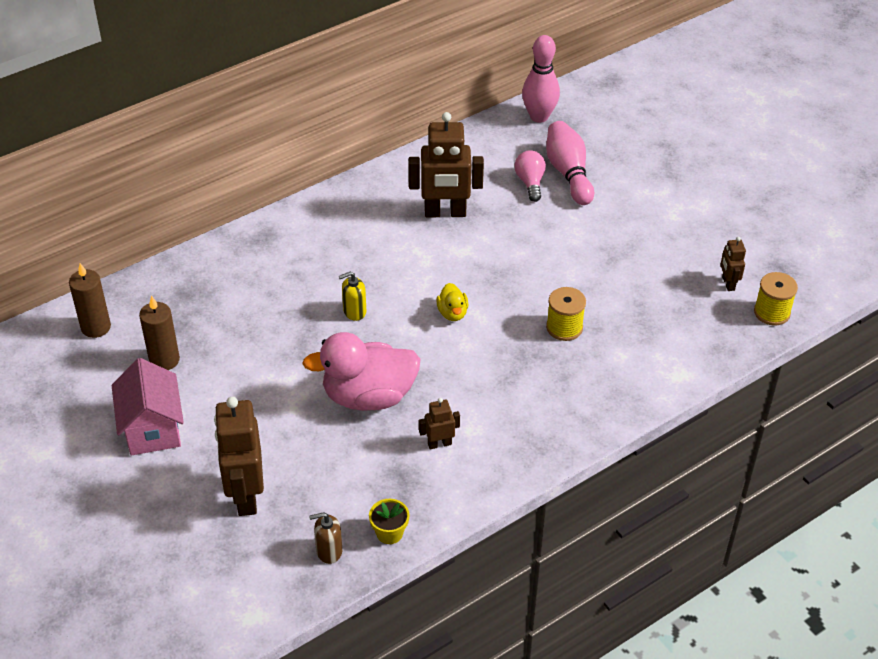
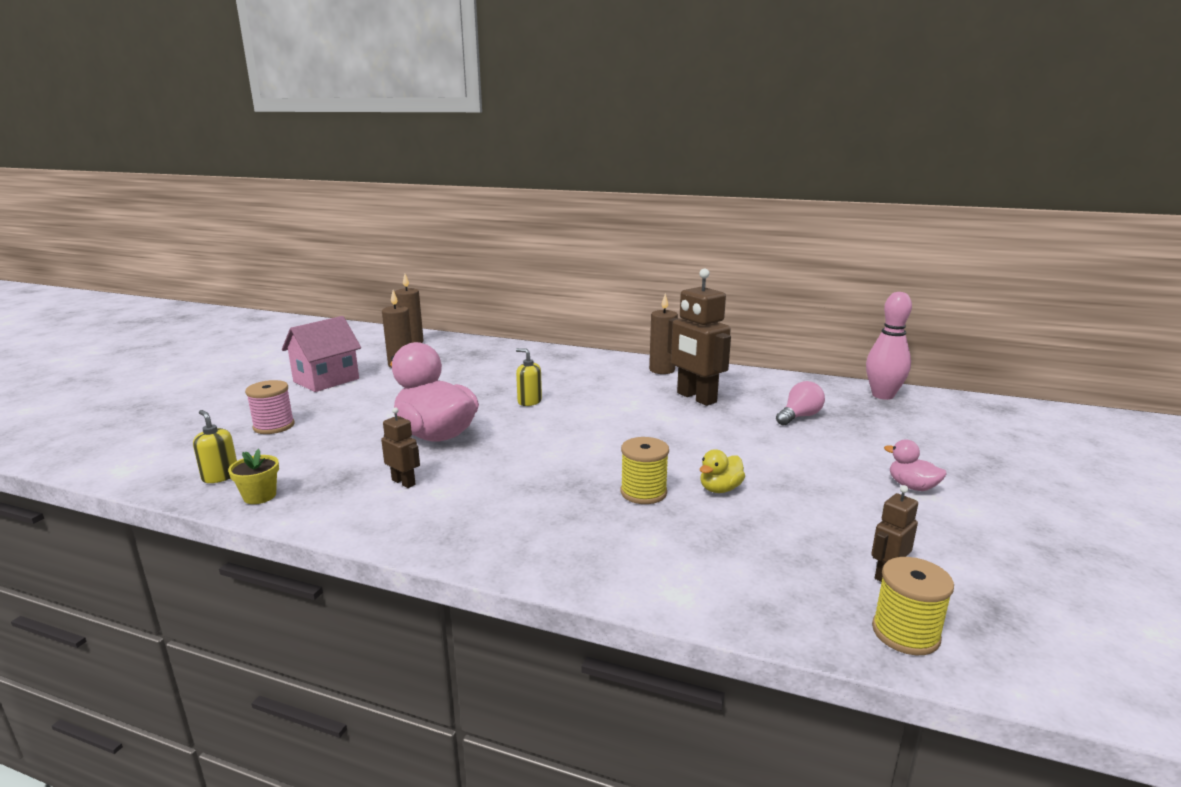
camera: 55 degrees right, 25 degrees down
brown robot [214,397,264,516] -> pink spool [245,380,295,434]
brown soap dispenser [309,512,342,564] -> yellow soap dispenser [193,410,237,483]
yellow duck [436,283,468,321] -> yellow duck moved to [700,449,745,493]
pink bowling pin [546,121,594,205] -> none
none -> brown candle [649,294,678,374]
none -> pink duck [884,440,947,491]

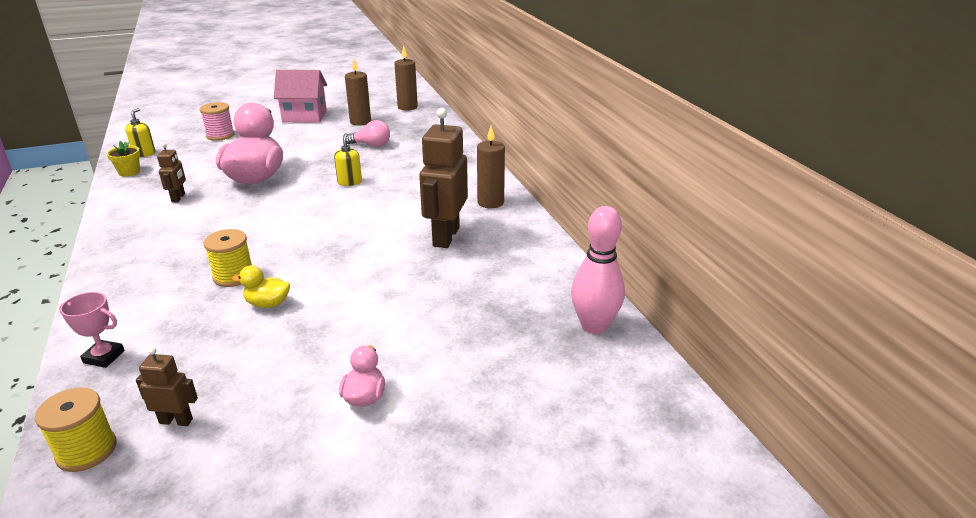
camera: 50 degrees right, 10 degrees up
pink light bulb [776,381,825,426] -> pink light bulb moved to [346,120,390,147]
none -> pink trophy [59,292,125,368]

